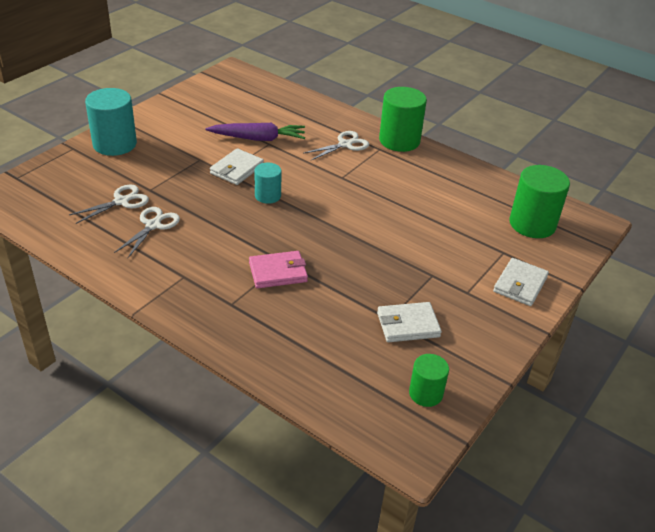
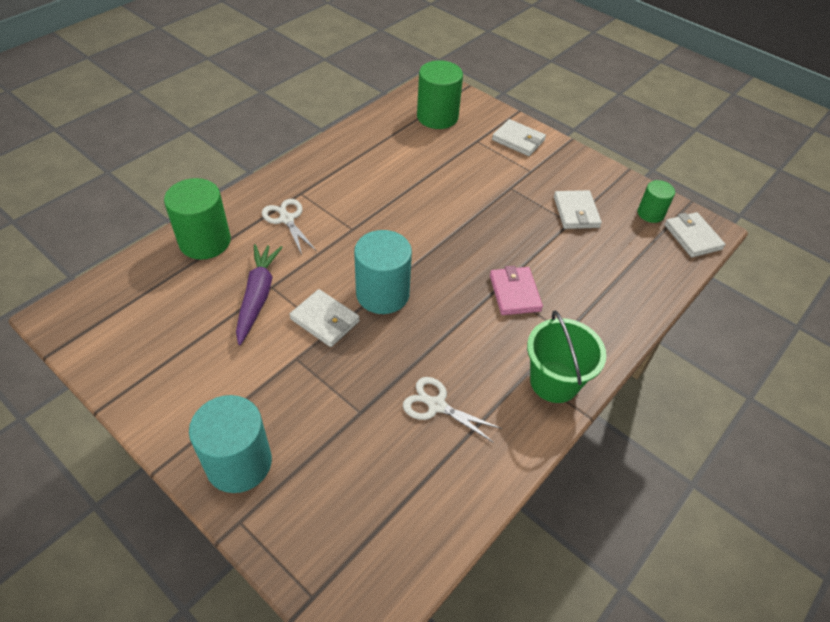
camera: 85 degrees left, 10 degrees up
white scissors [69,185,149,224] -> none
turquoise cylinder [255,163,282,204] -> turquoise cylinder [354,230,412,314], size x1.75
green cylinder [379,87,427,152] -> green cylinder moved to [164,178,231,260]
none -> green bucket [527,310,606,403]
none -> white wallet [664,212,726,258]

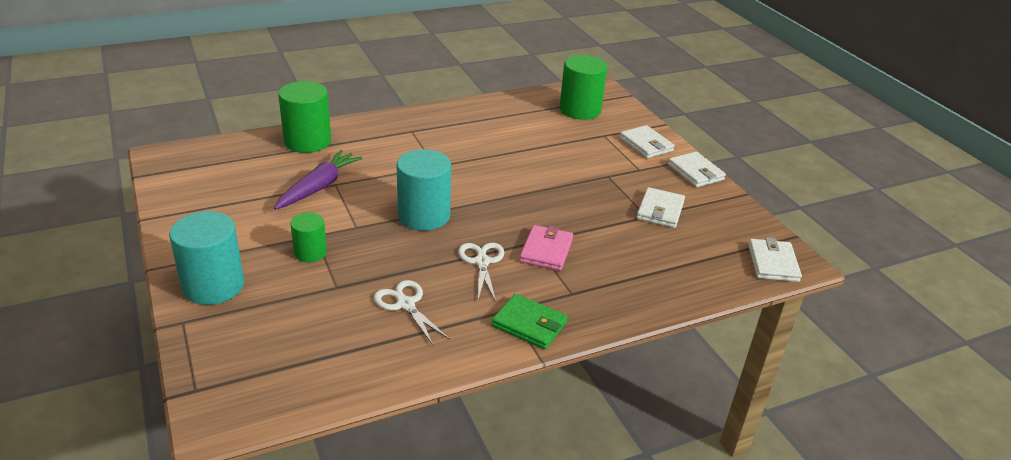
camera: 25 degrees right, 15 degrees down
white scissors [262,199,316,255] -> white scissors moved to [458,243,505,302]
white wallet [289,289,360,347] -> white wallet moved to [668,152,726,187]
green bucket [527,310,606,403] -> green wallet [491,294,568,349]
green cylinder [638,180,675,223] -> green cylinder moved to [290,213,327,262]

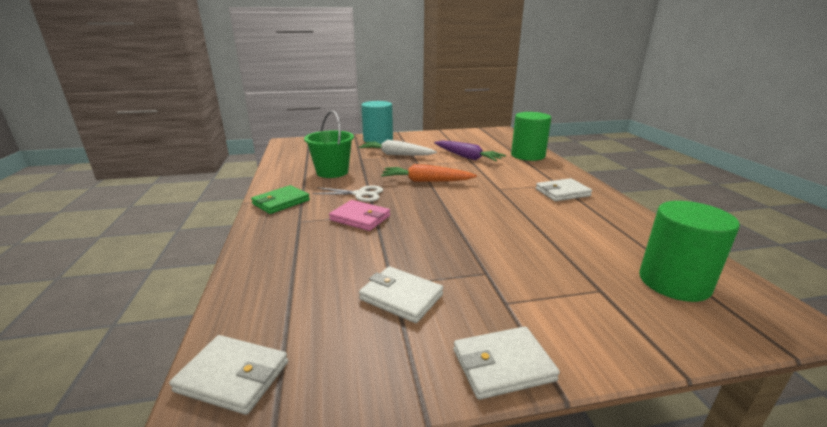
camera: 105 degrees right, 10 degrees down
green cylinder [290,213,327,262] -> white carrot [359,140,437,156]
white scissors [374,280,450,345] -> green bucket [304,111,354,178]
turquoise cylinder [397,149,451,231] -> orange carrot [381,164,477,182]
white wallet [620,125,675,159] -> white wallet moved to [536,178,592,201]

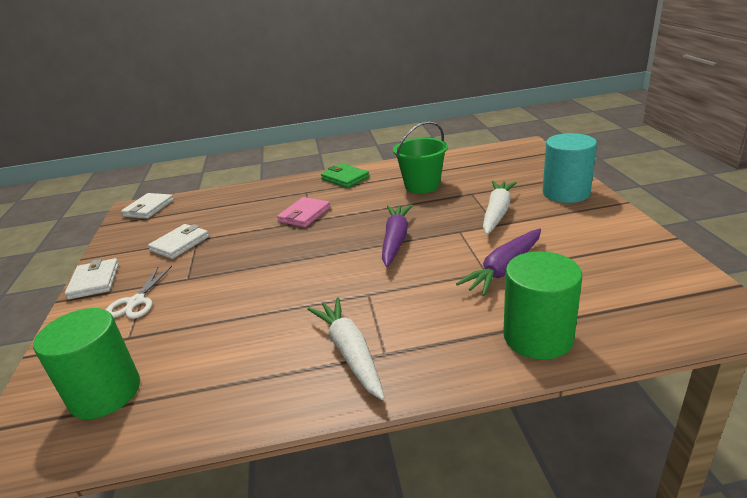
camera: 95 degrees right, 5 degrees up
white scissors [312,186,383,202] -> white scissors moved to [106,266,172,319]
orange carrot [381,164,477,182] -> purple carrot [382,205,413,267]
white wallet [536,178,592,201] -> white carrot [307,298,385,400]

